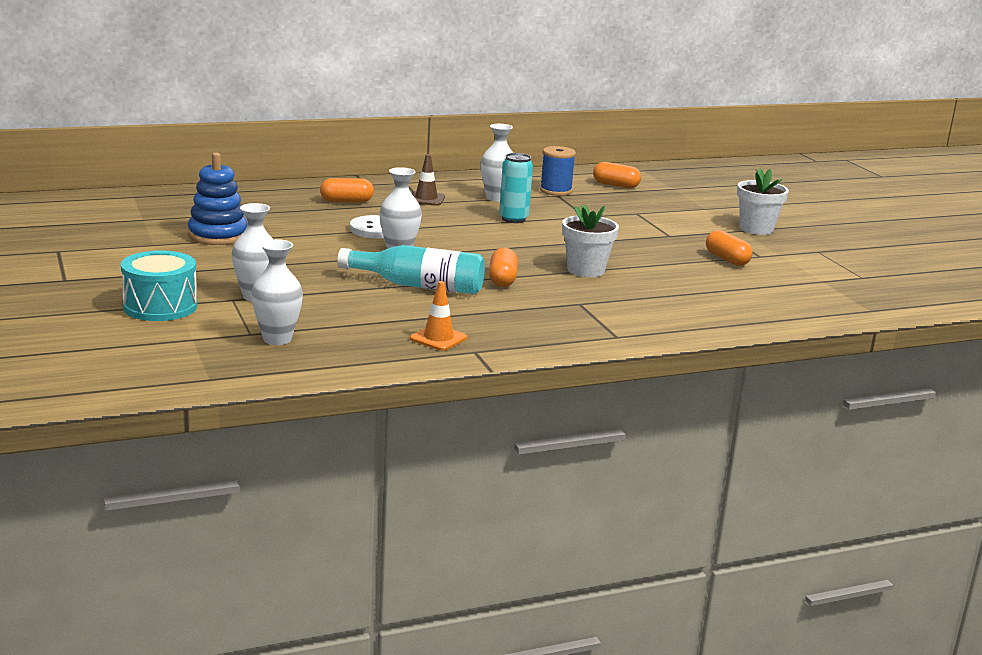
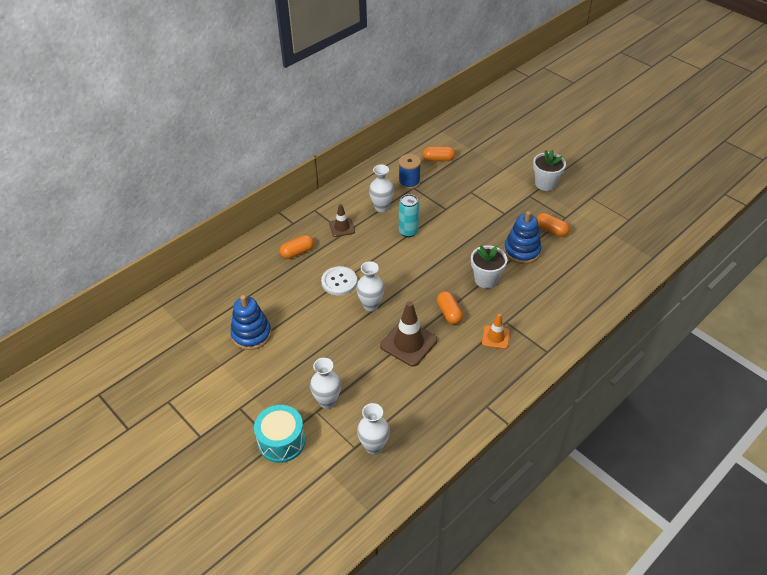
camera: 20 degrees left, 25 degrees up
turquoise bottle [337,245,485,294] -> brown traffic cone [380,301,438,367]
orange traffic cone [410,281,467,351] -> orange traffic cone moved to [482,314,510,349]
none -> blue stacking toy [504,211,541,264]

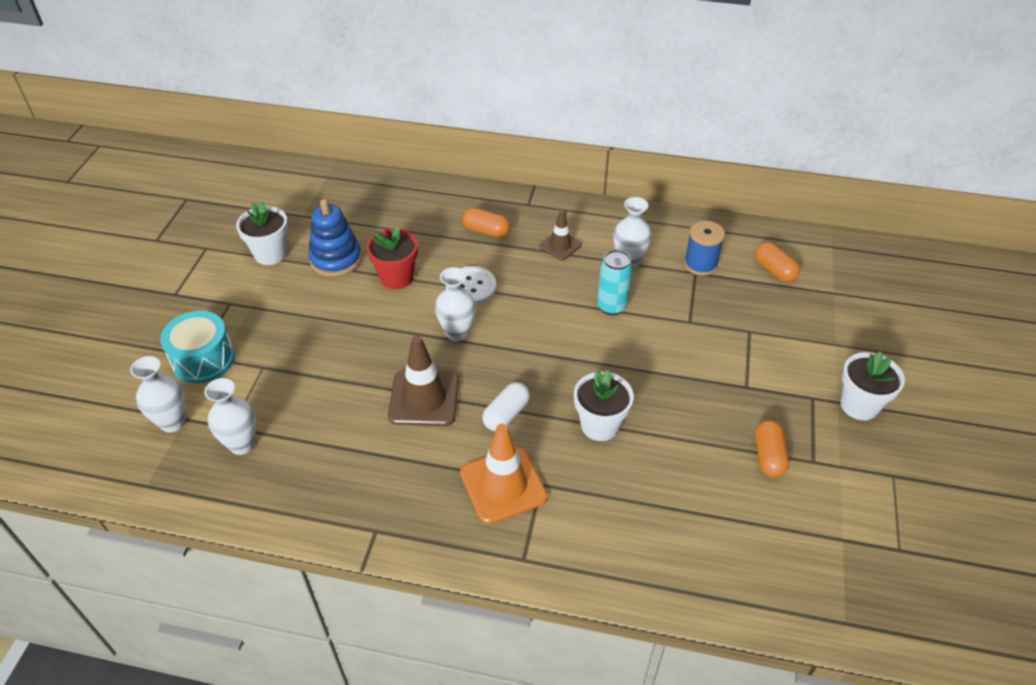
camera: 55 degrees right, 0 degrees up
white vase [310,358,341,409] -> white vase moved to [130,356,185,432]
orange capsule [437,291,463,324] -> white capsule [482,382,530,431]
orange traffic cone [482,314,510,349] -> orange traffic cone [460,424,547,524], size x1.72
blue stacking toy [504,211,541,264] -> none
none -> white flower pot [236,201,288,265]
none -> red flower pot [367,226,418,289]

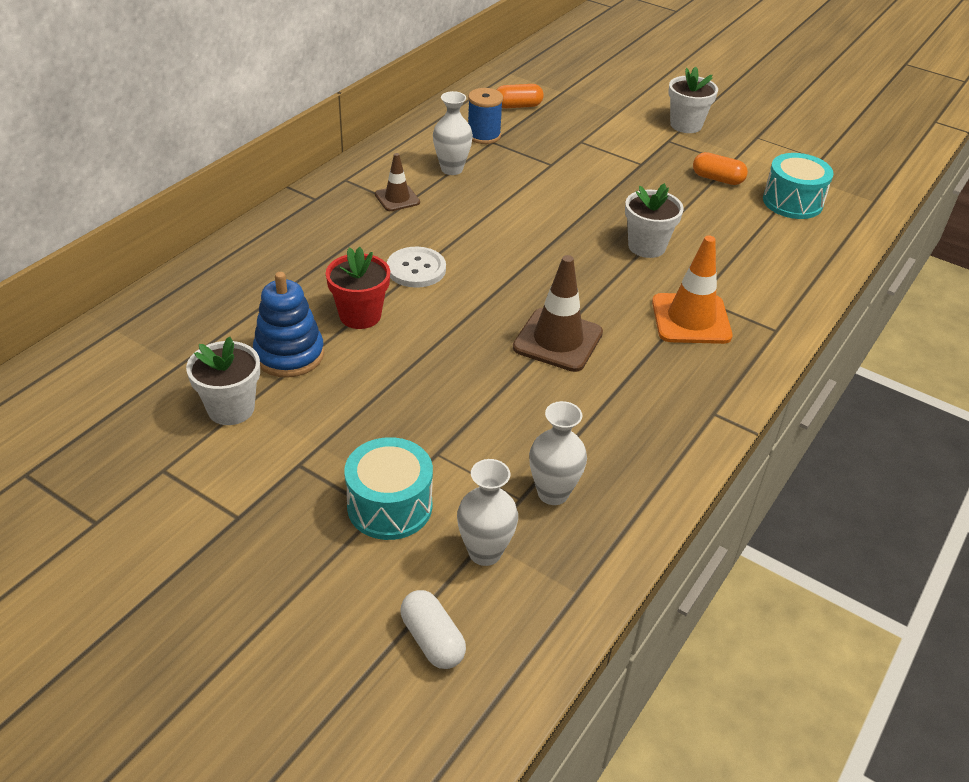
camera: 70 degrees left, 5 degrees down
white vase [435,267,476,342] -> none
orange capsule [462,208,510,238] -> none
white capsule [482,382,530,431] -> white capsule moved to [401,590,466,669]
turquoise can [597,250,632,315] -> none
none -> turquoise drum [763,153,834,219]

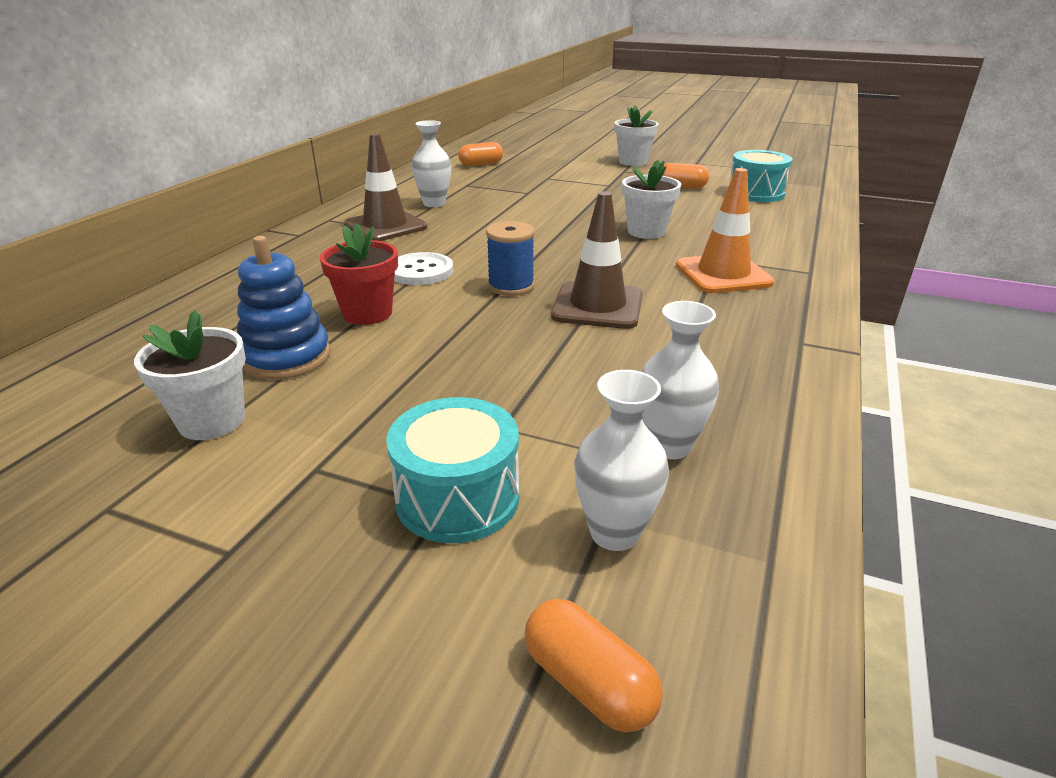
camera: 10 degrees left, 10 degrees down
brown traffic cone [375,153,420,211] -> brown traffic cone [344,133,427,241], size x1.72
white capsule [401,590,466,669] -> orange capsule [525,599,663,733]
blue spool [468,88,503,144] -> blue spool moved to [486,221,535,296]

